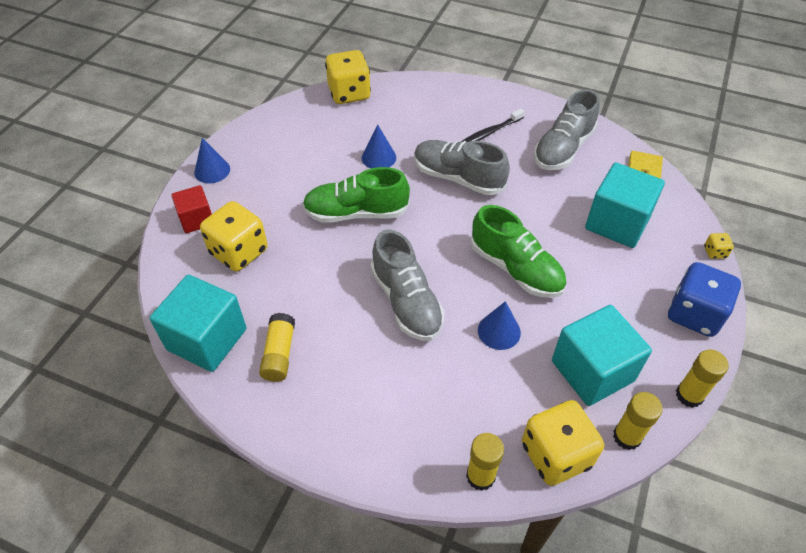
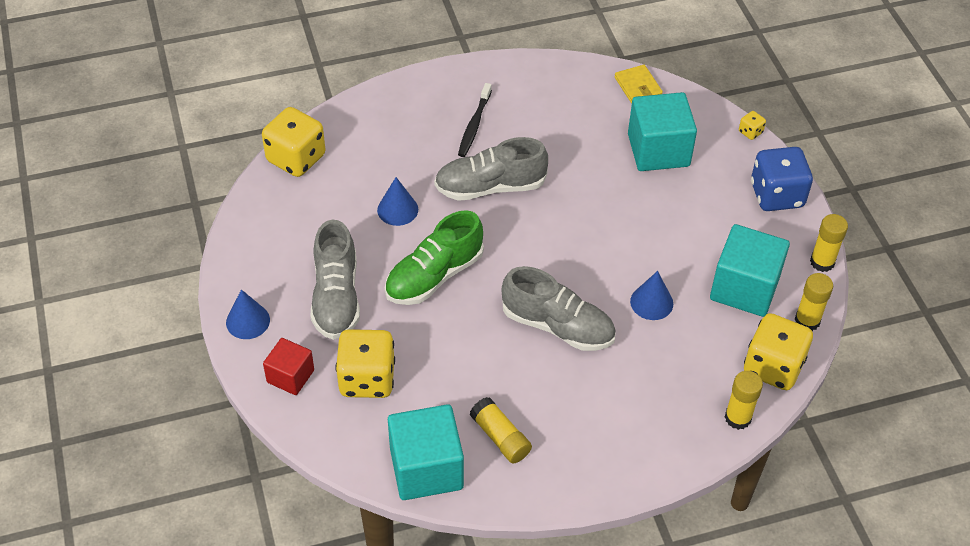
camera: 40 degrees left, 0 degrees up
green shoe [470,205,566,298] -> none
grey shoe [534,89,600,170] -> grey shoe moved to [311,220,360,340]

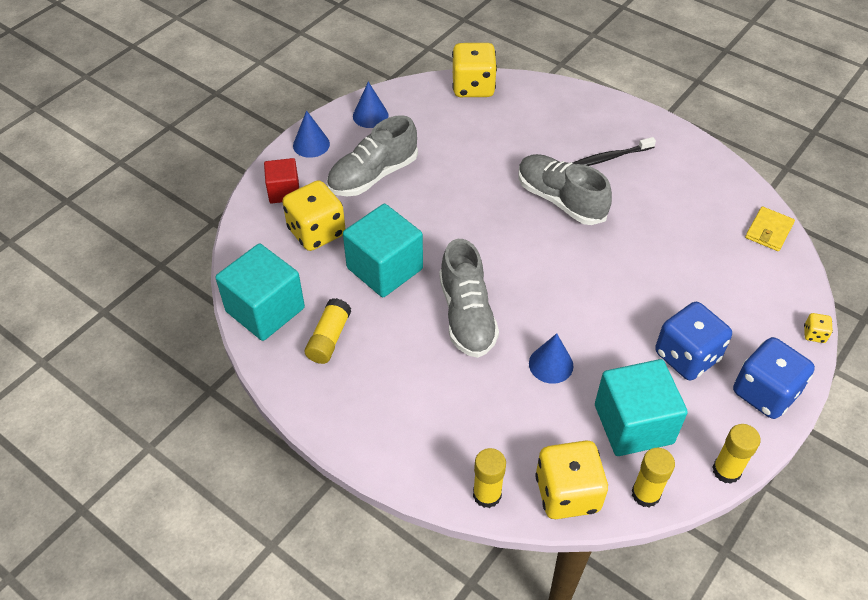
camera: 55 degrees right, 0 degrees up
blue cone [377,177,418,226] -> blue cone moved to [353,82,389,128]
green shoe [385,210,484,305] -> none
turquoise cube [628,92,697,171] -> turquoise cube moved to [343,204,423,297]
none -> blue dice [655,302,732,380]

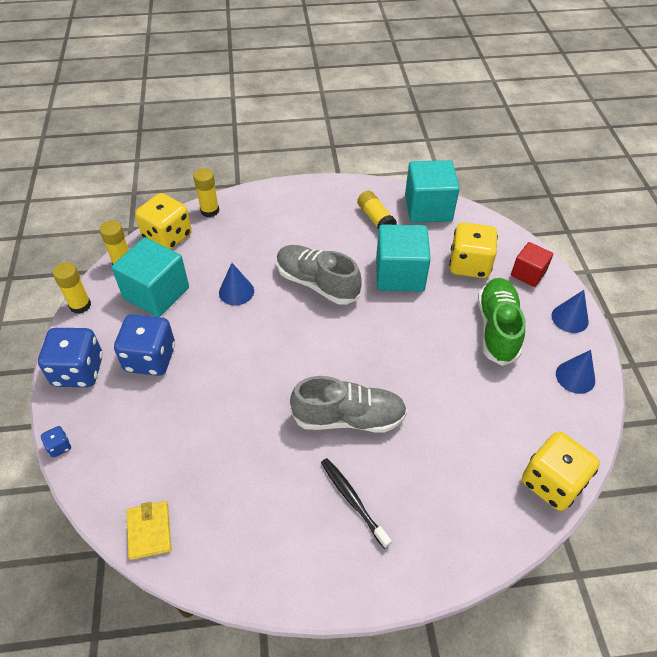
camera: 135 degrees right, 0 degrees up
grey shoe [326,115,418,196] -> green shoe [478,278,525,366]
black toothbrush [573,137,656,166] -> black toothbrush turned 60 degrees counterclockwise [321,458,392,549]
yellow dice [804,313,833,343] -> blue dice [41,426,71,458]

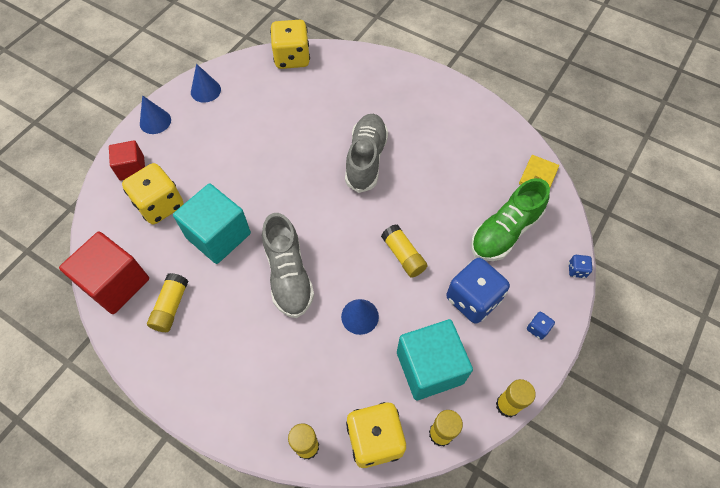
camera: 140 degrees left, 10 degrees up
blue dice [38,328,103,387] -> blue dice [527,312,555,340], size x0.43
grey shoe [290,376,407,433] -> grey shoe turned 60 degrees clockwise [345,114,388,193]
black toothbrush [321,458,392,549] -> none
turquoise cube [405,160,460,223] -> red cube [59,232,149,314]
green shoe [478,278,525,366] -> green shoe moved to [471,178,550,261]
none -> yellow glue stick [381,224,428,278]

